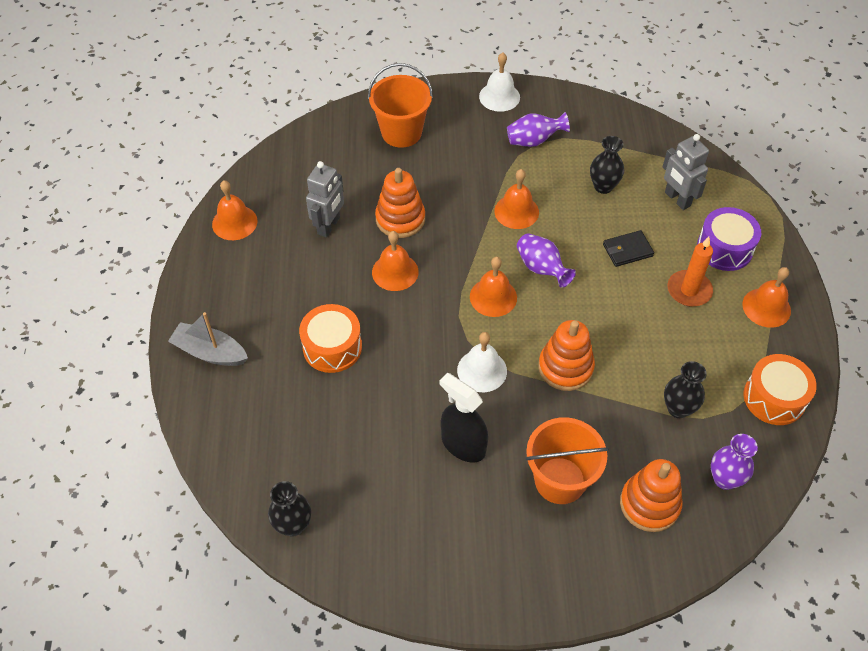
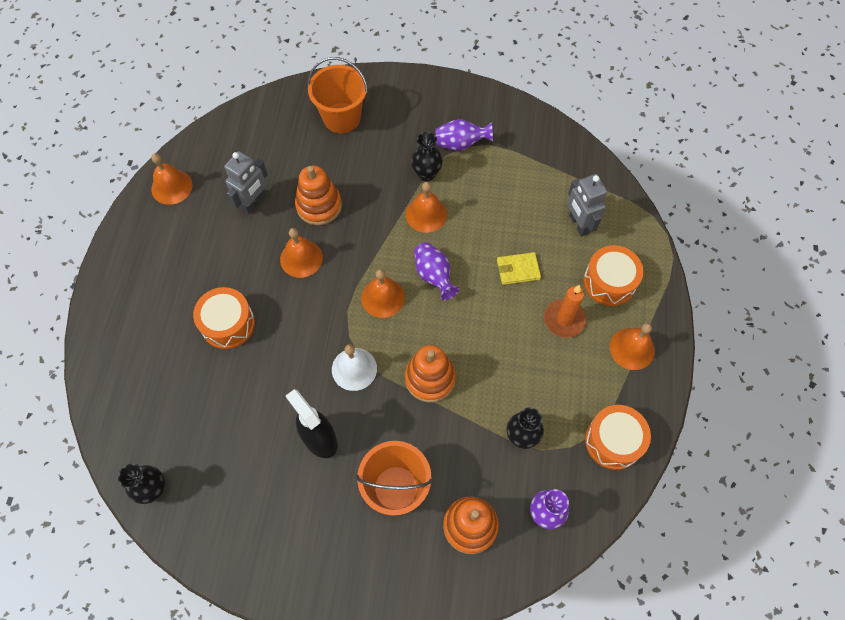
camera: 10 degrees right, 10 degrees up
grey boat [168,312,248,366] -> none
white bell [479,53,520,112] -> none
black vase [590,136,624,194] -> black vase moved to [411,132,443,181]
black wallet [603,230,654,267] -> yellow wallet [497,252,541,285]
purple drum [697,207,761,271] -> orange drum [583,245,643,306]

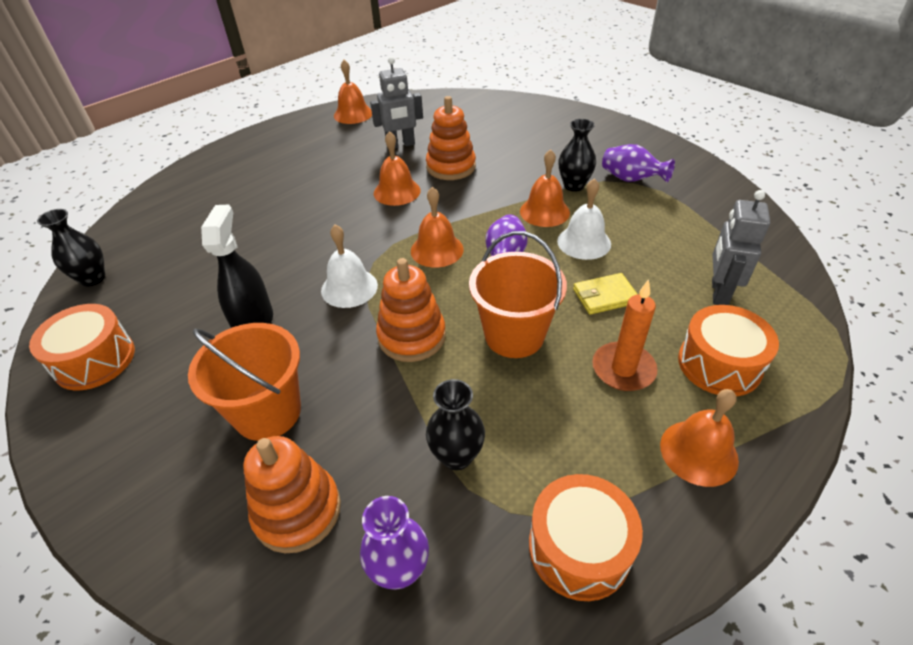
camera: 40 degrees right, 20 degrees down
orange drum [193,287,255,349] -> orange drum moved to [29,304,135,391]
orange bucket [307,57,368,133] -> orange bucket moved to [469,231,567,358]
yellow wallet [497,252,541,285] -> yellow wallet turned 45 degrees counterclockwise [573,273,637,315]
none -> white bell [557,178,611,260]

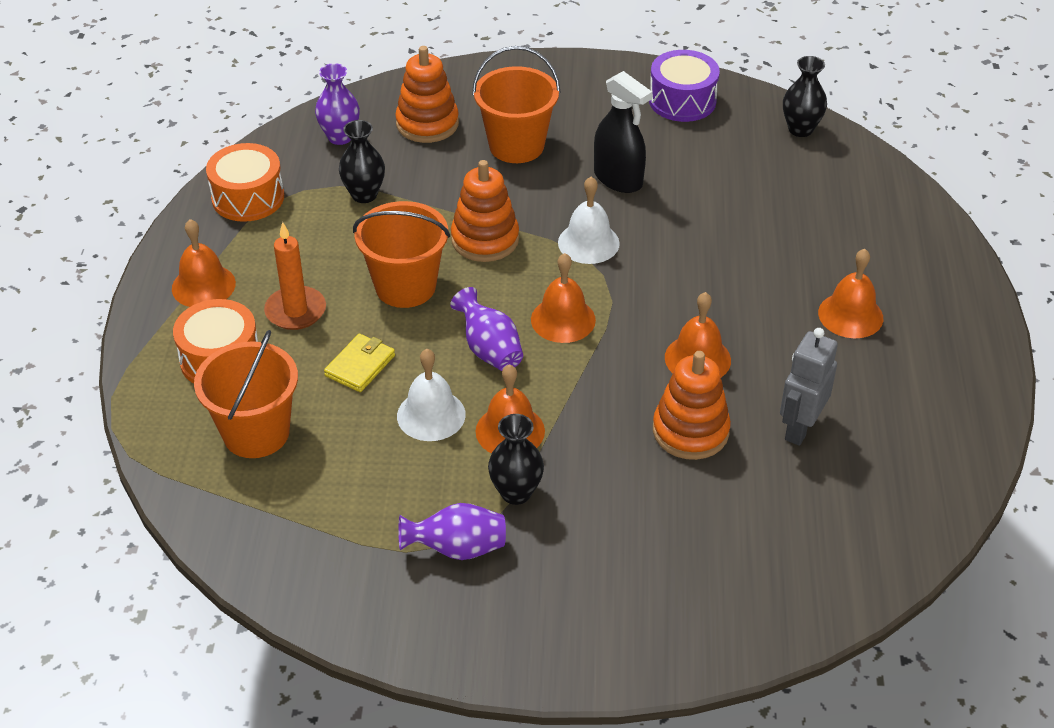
camera: 135 degrees right, 0 degrees up
orange drum [29,304,135,391] -> purple drum [649,50,720,122]
orange bell [334,60,372,124] -> orange bell moved to [818,249,883,338]
grey robot [712,190,770,305] -> orange bucket [194,330,298,458]

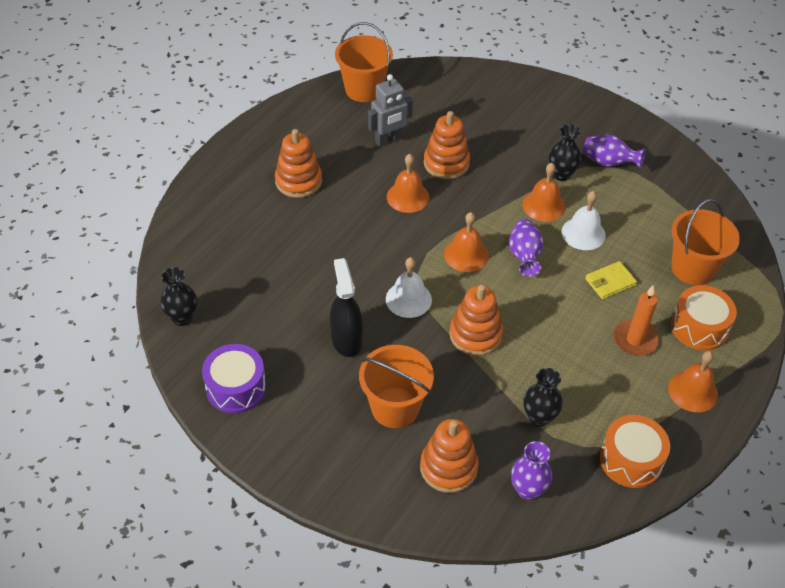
camera: 150 degrees left, 5 degrees up
orange bucket [353,201,450,308] -> orange bucket moved to [335,22,393,102]
orange bell [818,249,883,338] -> orange stacking toy [275,129,322,198]

